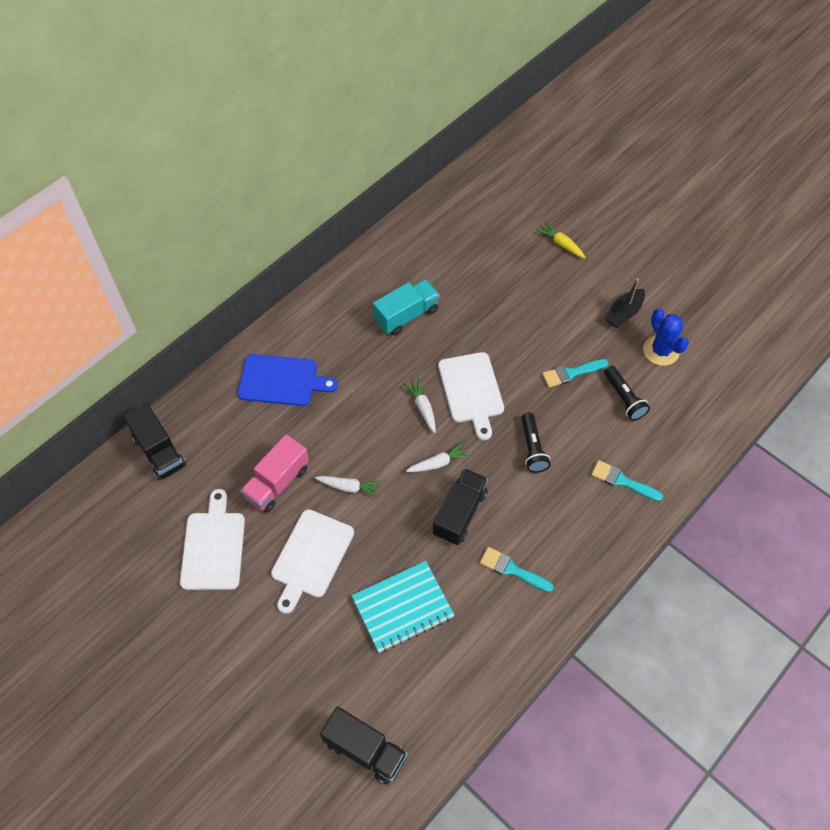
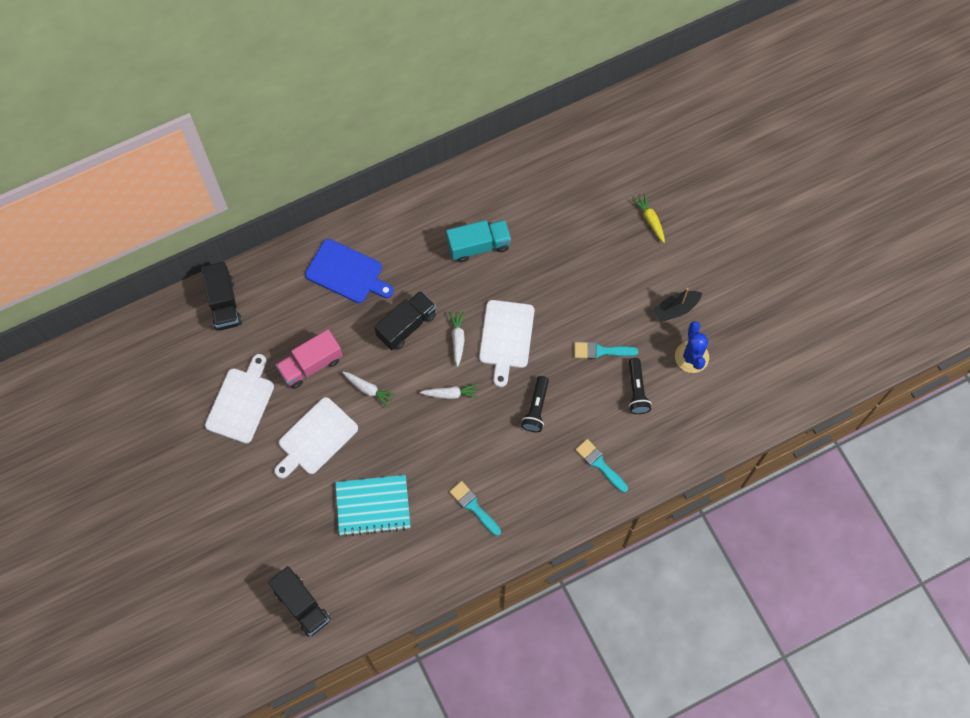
camera: 20 degrees right, 10 degrees up
black truck [433,468,488,545] -> black truck moved to [374,291,436,350]

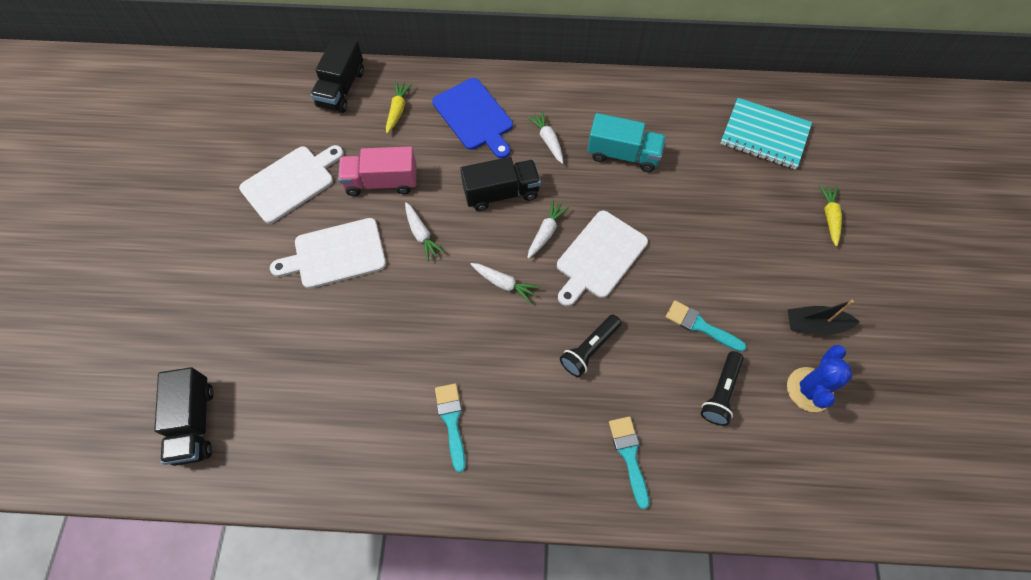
camera: 30 degrees right, 5 degrees down
turquoise notebook [335,475,410,537] -> turquoise notebook moved to [720,98,812,169]
none -> yellow carrot [386,81,412,134]
none -> white carrot [527,111,563,164]

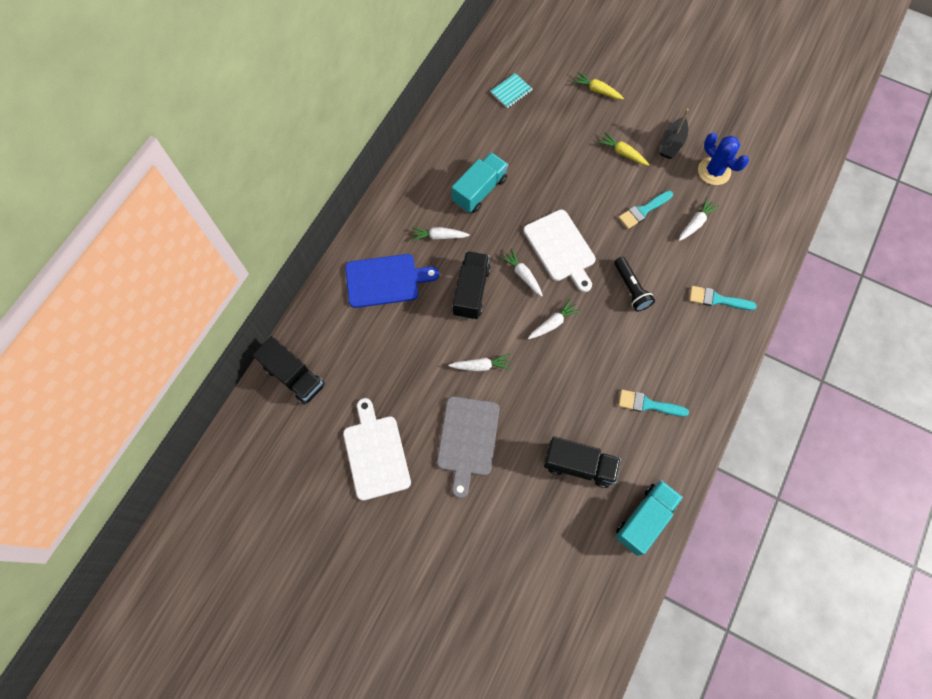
camera: 65 degrees left, 5 degrees up
black truck [154,367,214,466] -> black truck moved to [544,436,621,488]
white cutting board [270,218,386,289] -> grey cutting board [437,396,499,498]
pink truck [338,146,417,196] -> none
yellow carrot [386,81,412,134] -> yellow carrot moved to [598,132,649,166]
black flashlight [701,351,744,426] -> white carrot [679,198,719,241]
turquoise notebook [720,98,812,169] -> turquoise notebook [490,73,532,108], size x0.54
none -> turquoise truck [615,480,683,556]

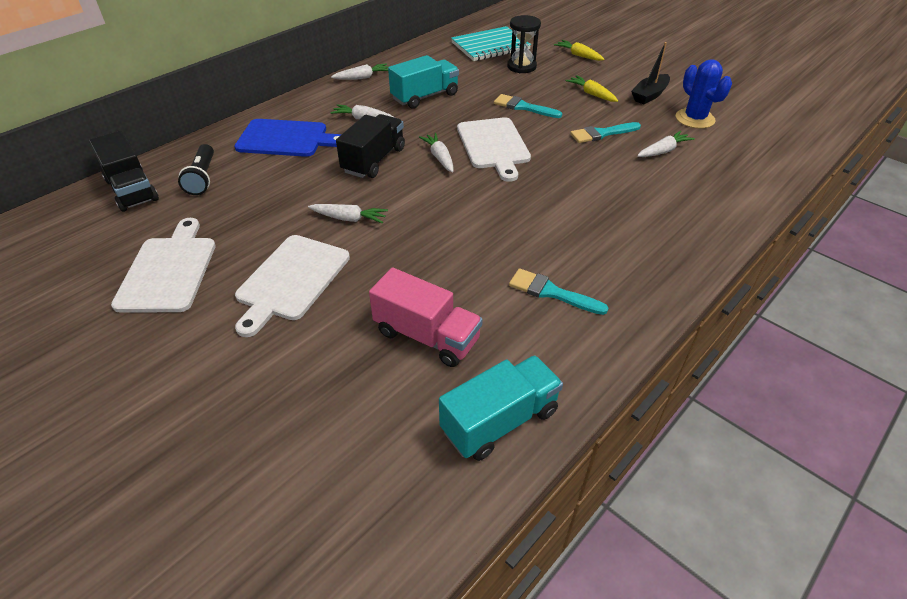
camera: 15 degrees right, 25 degrees down
grey cutting board [437,396,499,498] -> white cutting board [235,235,350,337]
turquoise notebook [490,73,532,108] -> turquoise notebook [451,26,531,61], size x1.86
white carrot [528,299,581,339] -> white carrot moved to [331,63,389,80]
black truck [544,436,621,488] -> pink truck [369,268,483,367]
black flashlight [614,257,655,311] -> black flashlight moved to [178,144,214,195]
turquoise brush [689,286,757,310] -> turquoise brush moved to [494,94,562,118]
none -> black hourglass [507,15,541,73]

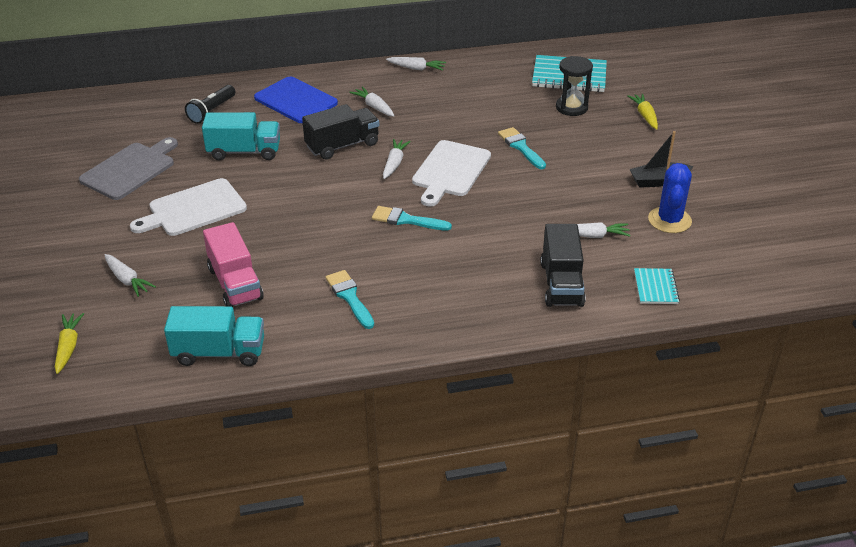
camera: 35 degrees right, 5 degrees down
black truck [89,131,159,212] -> black truck moved to [540,224,586,307]
white cutting board [111,218,216,313] -> grey cutting board [79,137,178,200]
white carrot [308,204,388,224] -> white carrot moved to [105,254,156,297]
turquoise truck [388,55,459,109] -> turquoise truck moved to [202,112,280,160]
yellow carrot [566,75,618,102] -> yellow carrot moved to [55,313,84,374]
turquoise brush [570,122,641,143] -> turquoise brush moved to [372,206,452,230]
none -> turquoise notebook [634,268,680,304]

